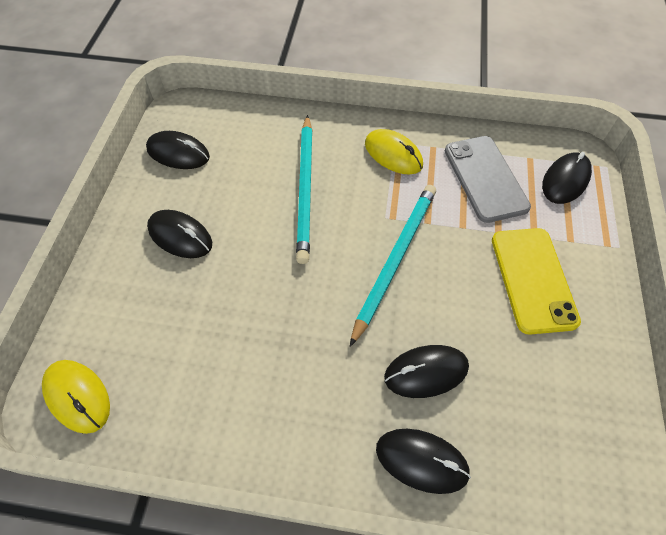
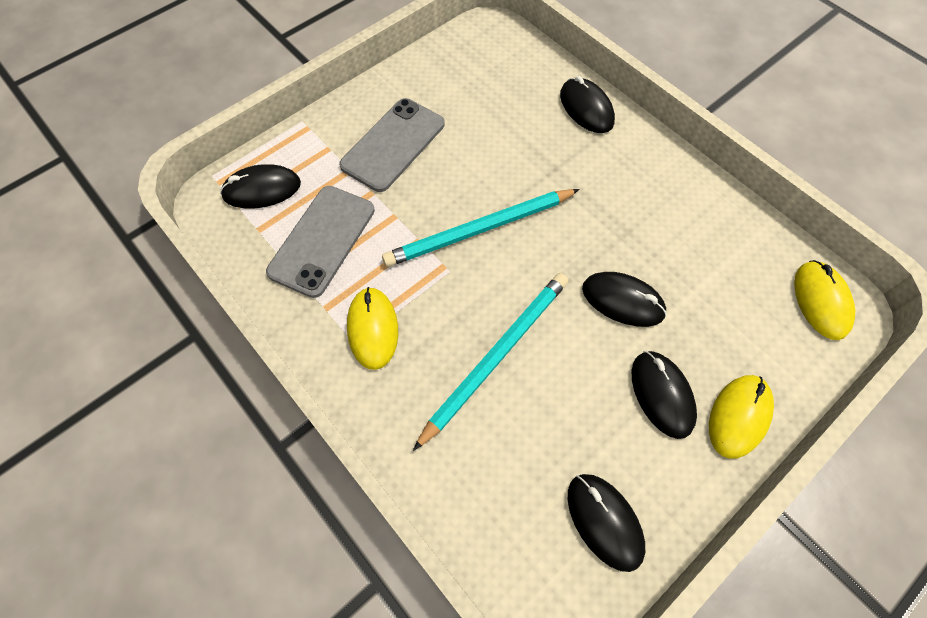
camera: 140 degrees left, 5 degrees up
black mouse [384,345,469,398] -> black mouse moved to [582,272,667,327]
yellow phone [492,228,581,335] -> grey phone [339,98,445,192]
none -> yellow mouse [709,375,774,459]

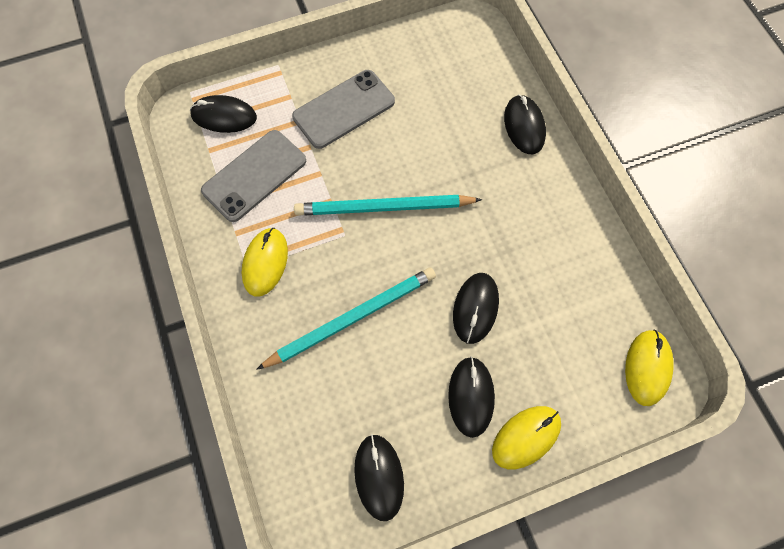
camera: 20 degrees right, 5 degrees up
black mouse [582,272,667,327] -> black mouse turned 60 degrees clockwise [453,273,499,344]

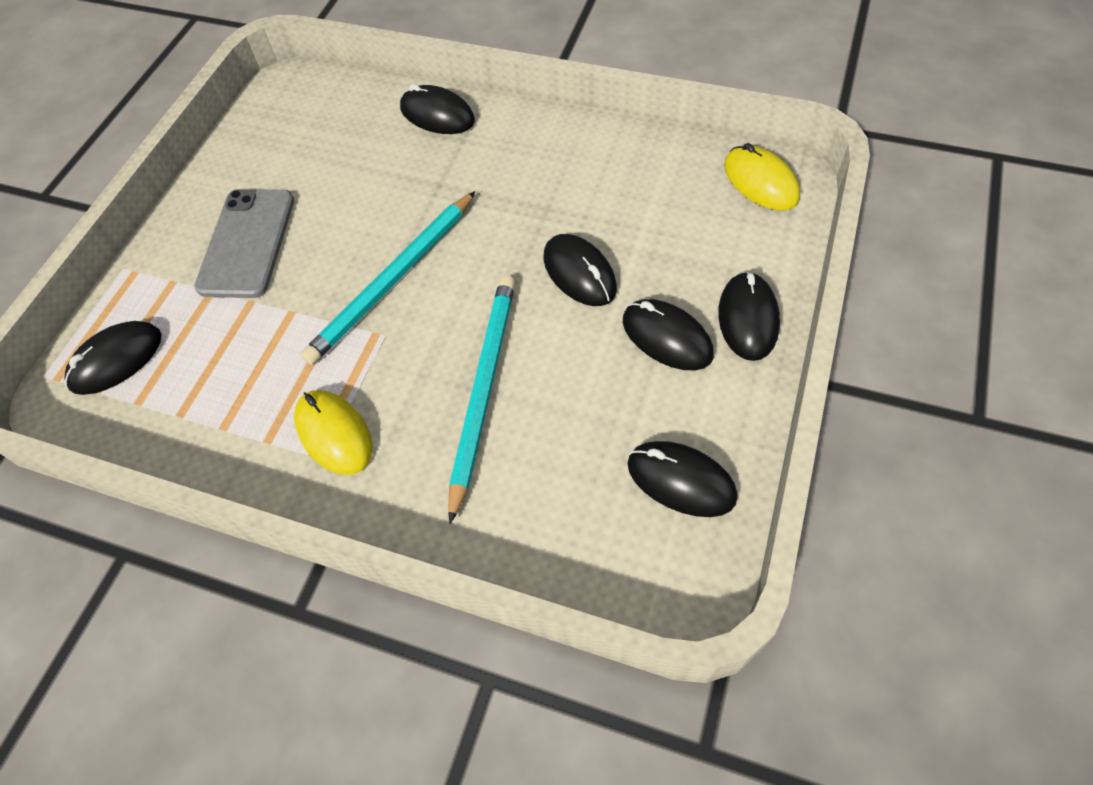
camera: 45 degrees left, 10 degrees down
grey phone [201,130,306,222] -> none
yellow mouse [492,406,561,469] -> black mouse [718,271,780,361]

